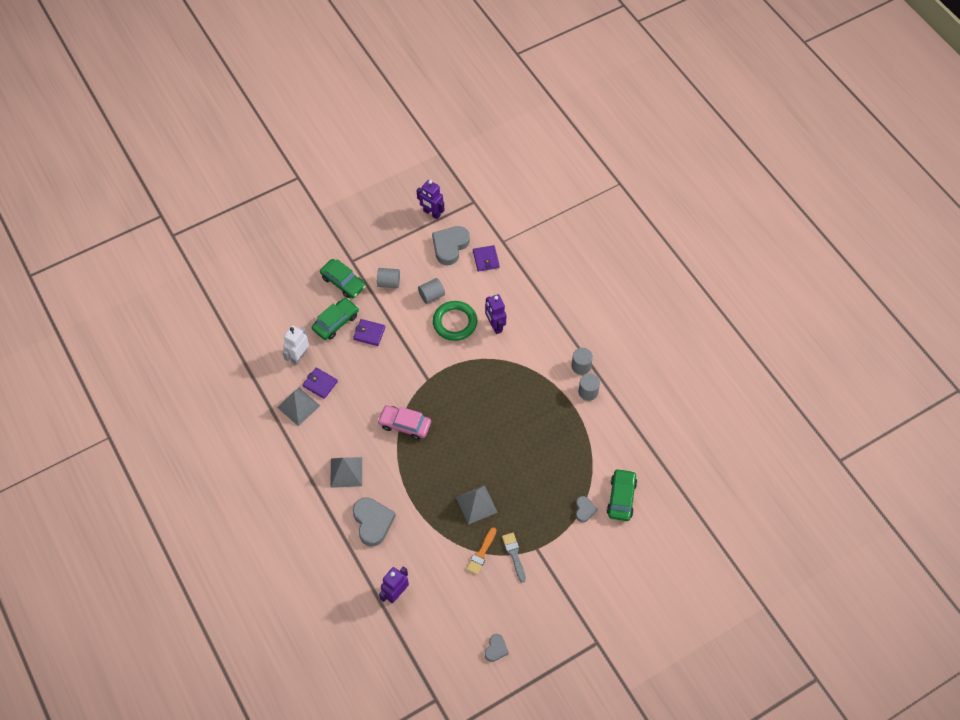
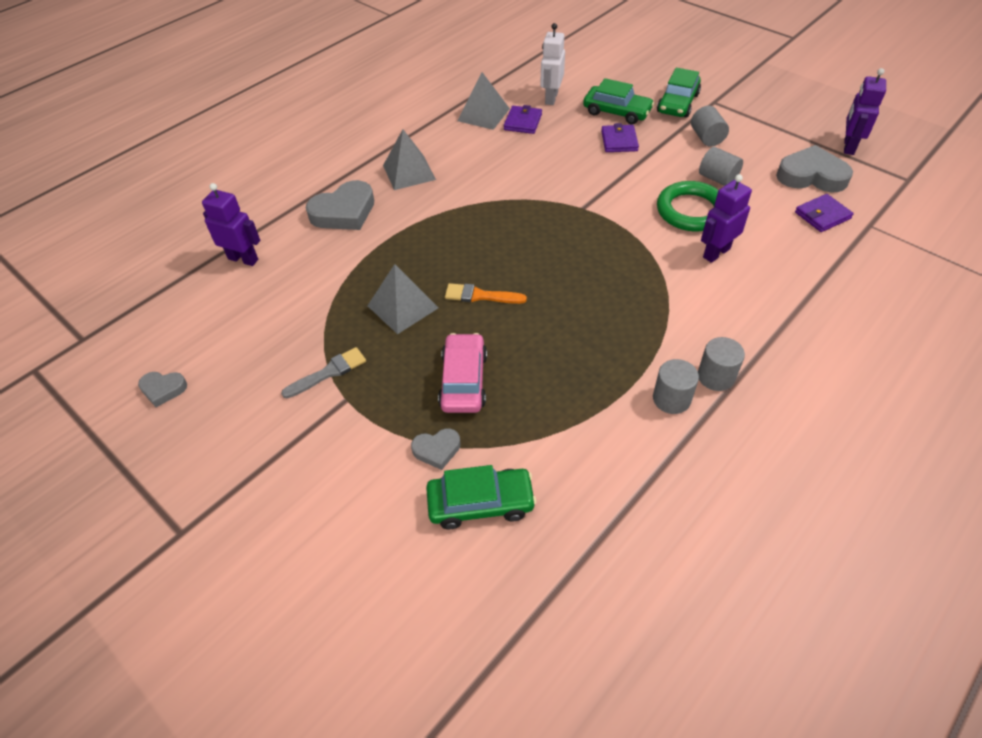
camera: 75 degrees right, 10 degrees down
white robot [283,325,309,365] -> white robot turned 90 degrees counterclockwise [540,23,565,105]
pink car [377,405,431,440] -> pink car moved to [438,333,487,413]
orange brush [466,527,496,575] -> orange brush moved to [445,283,527,304]

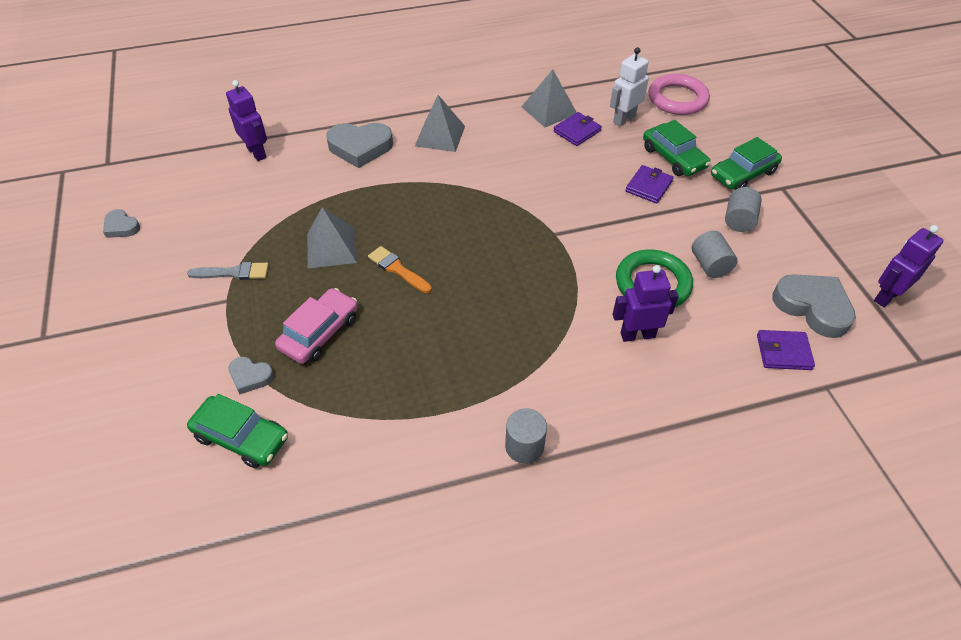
camera: 30 degrees right, 0 degrees up
grey cylinder [653,359,699,414] -> none
none -> pink ring [648,74,710,115]

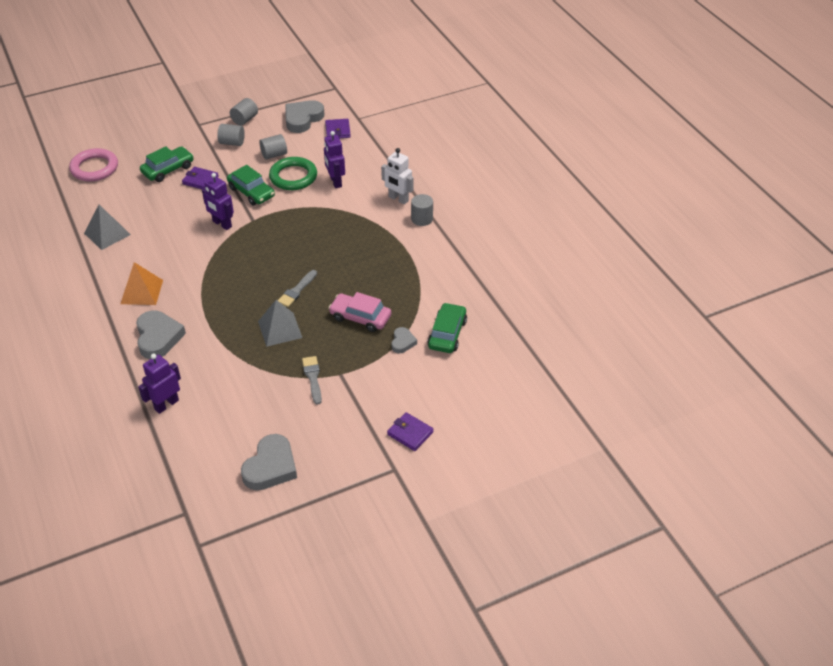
camera: 100 degrees left, 5 degrees down
grey heart [103,209,140,238] -> grey heart [241,434,297,490], size x1.87
orange brush [368,246,432,293] -> grey brush [277,270,317,307]
grey pyramid [415,95,465,152] -> orange pyramid [120,262,163,305]
purple wallet [553,112,602,146] -> purple wallet moved to [387,412,433,451]
white robot [610,47,649,127] -> white robot moved to [381,148,413,205]
green car [711,137,782,190] -> green car moved to [227,165,275,205]
purple robot [874,225,944,307] -> purple robot moved to [202,173,234,230]
none -> grey cylinder [230,98,258,125]

